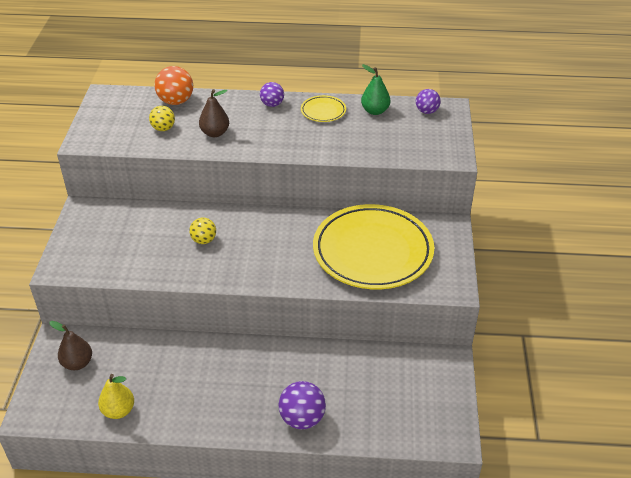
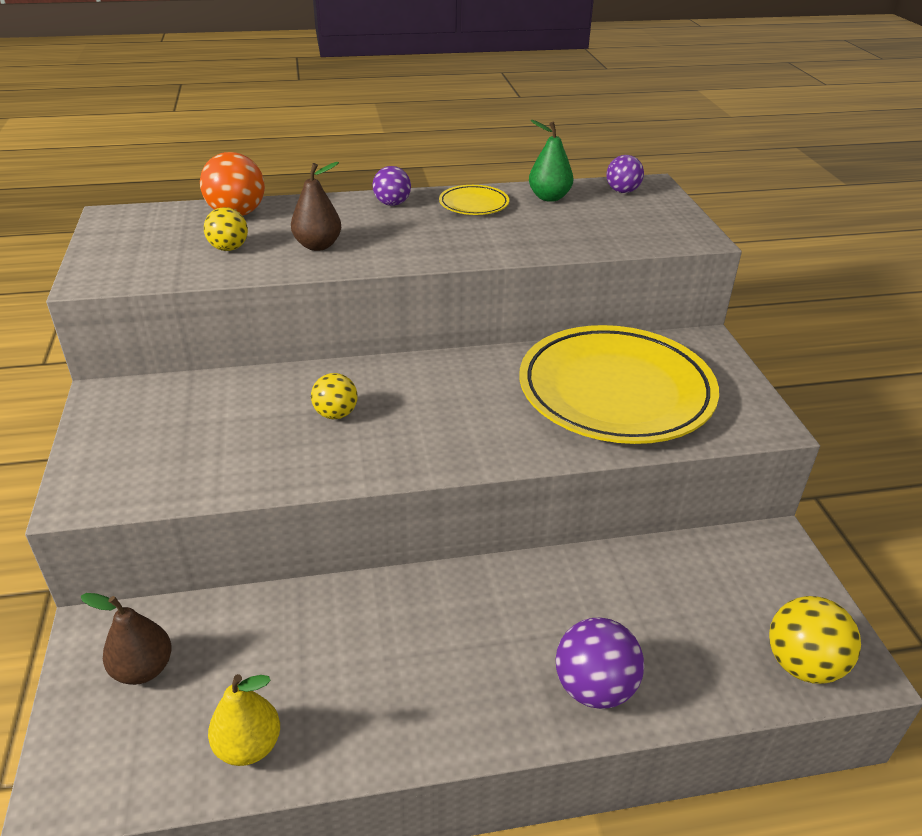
camera: 15 degrees left, 5 degrees down
none -> yellow ball [769,596,861,684]

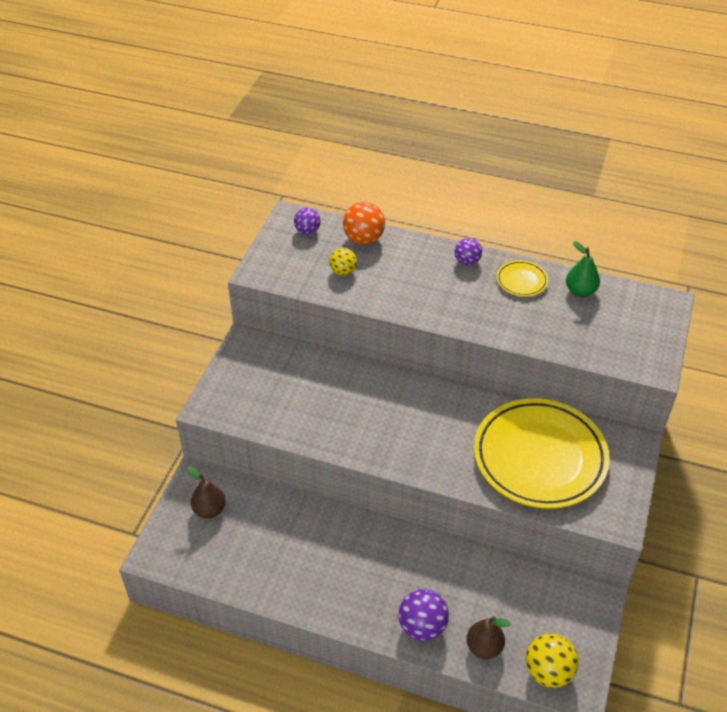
camera: 30 degrees right, 10 degrees up
yellow pear [208,674,280,766] -> none
brown pear [291,162,341,251] -> brown pear moved to [467,616,511,659]
yellow ball [311,373,358,419] -> none
purple ball [606,155,644,193] -> purple ball moved to [294,208,320,235]

